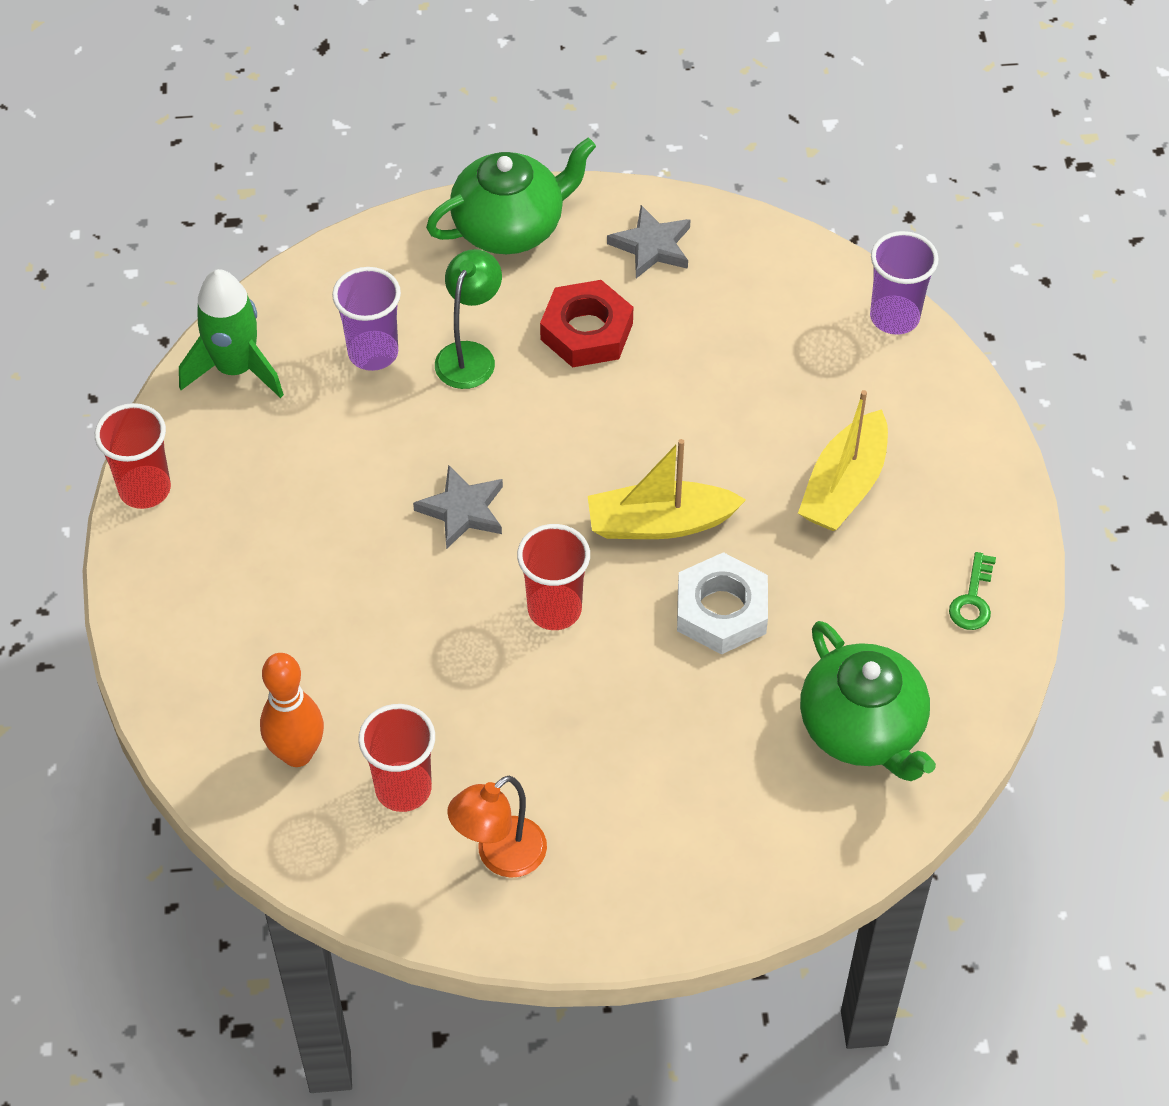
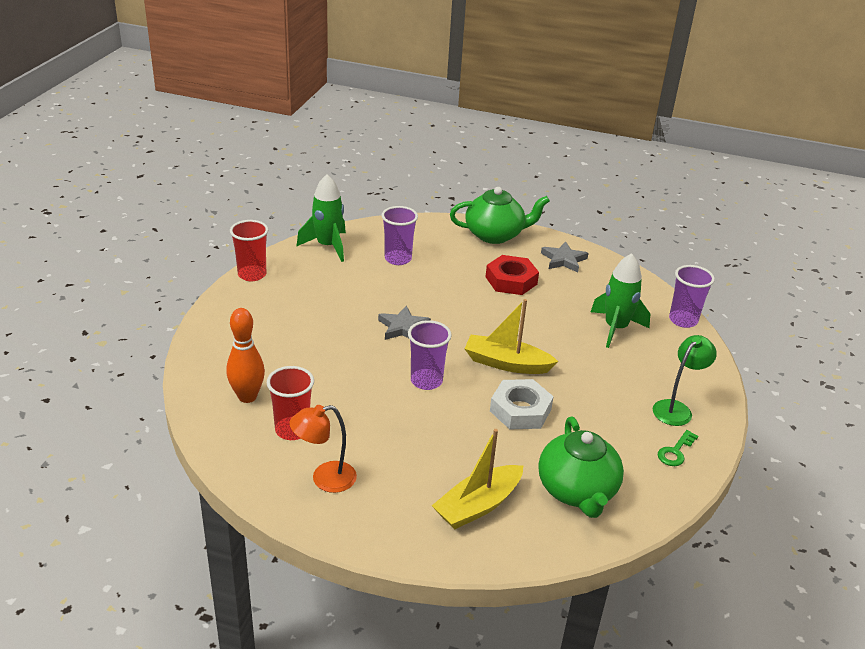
camera: 20 degrees right, 20 degrees down
green lamp [435,249,502,389] -> green lamp moved to [653,335,717,426]
red cup [517,524,590,630] -> purple cup [408,320,452,390]
yellow boat [798,390,888,531] -> yellow boat moved to [432,429,523,529]
none -> green rocket [591,253,650,348]

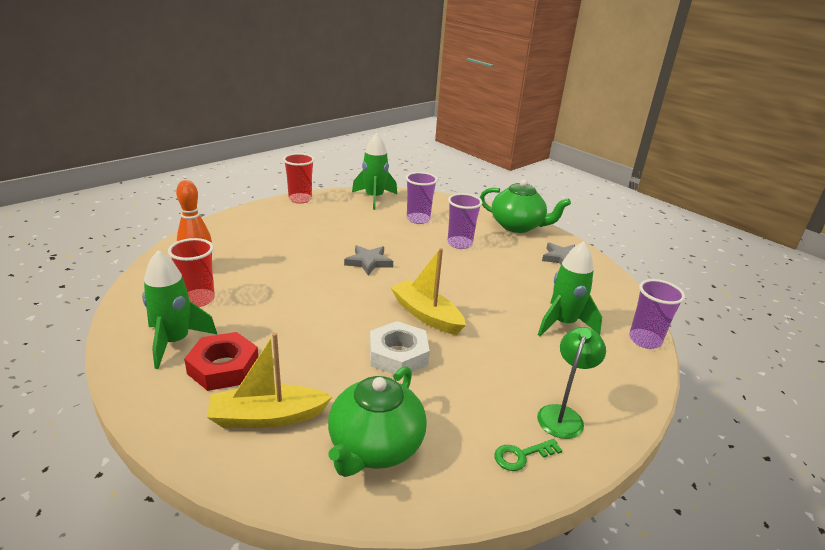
camera: 30 degrees right, 5 degrees down
orange lamp [289,405,357,493] -> green rocket [142,250,218,369]
purple cup [408,320,452,390] -> purple cup moved to [448,193,482,249]
red nut [486,255,539,295] -> red nut moved to [184,332,258,391]
green lamp [653,335,717,426] -> green lamp turned 45 degrees counterclockwise [537,327,606,439]

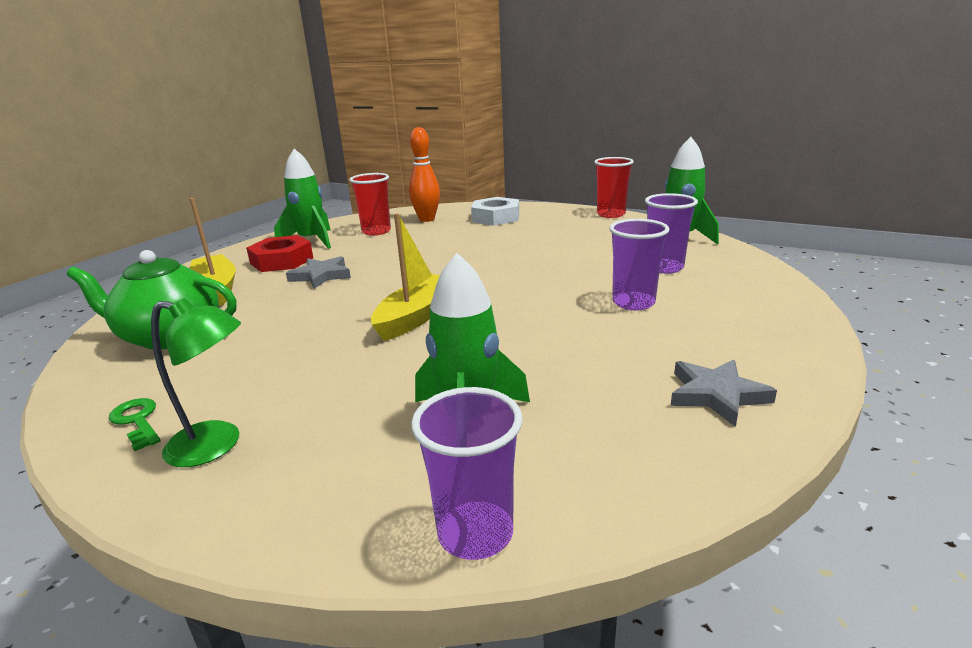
camera: 75 degrees right, 5 degrees down
grey star [344,245,393,275] -> grey star moved to [286,256,351,289]
white nut [370,321,430,374] -> white nut moved to [471,197,519,226]
green teapot [480,179,571,233] -> none

